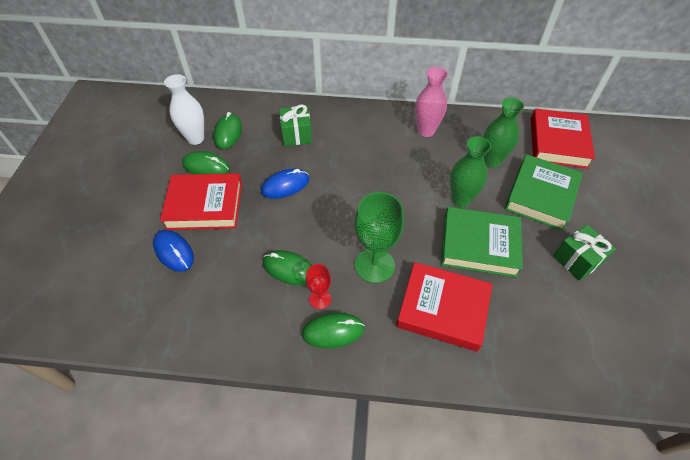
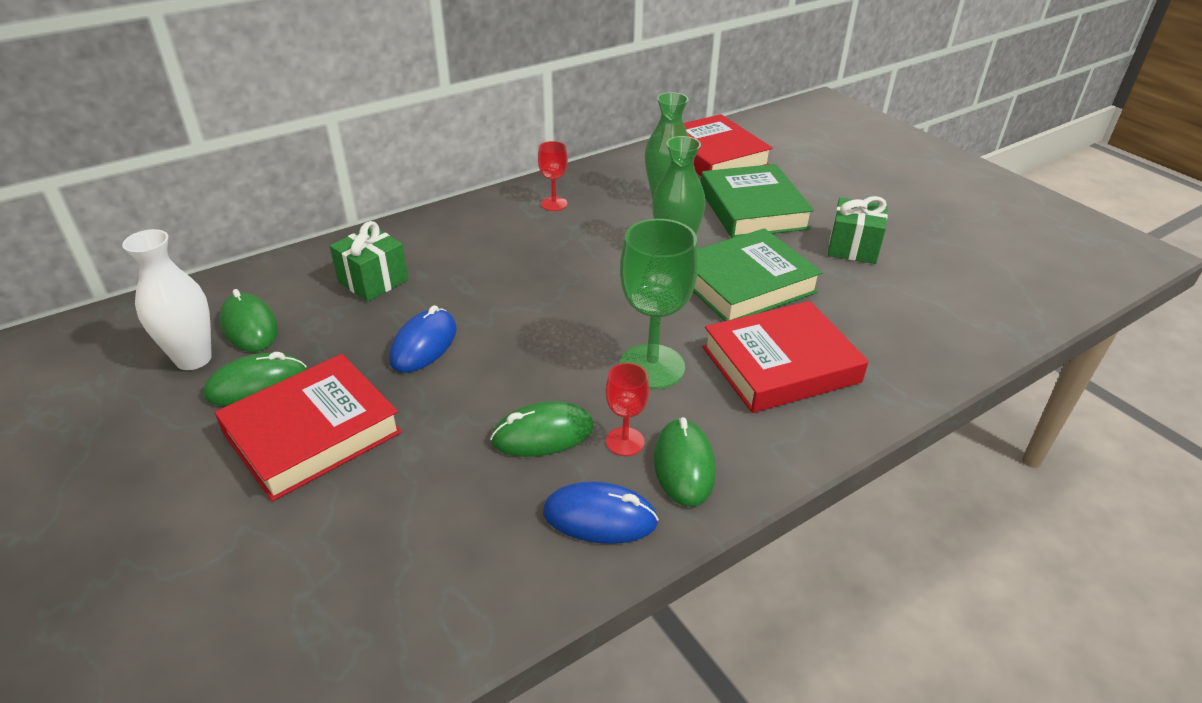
camera: 40 degrees left, 15 degrees down
blue mouse [153,230,194,272] -> blue mouse moved to [543,481,659,544]
green mouse [302,313,365,348] -> green mouse turned 45 degrees counterclockwise [654,417,716,507]
pink vase [415,67,448,137] -> red goblet [538,141,568,211]

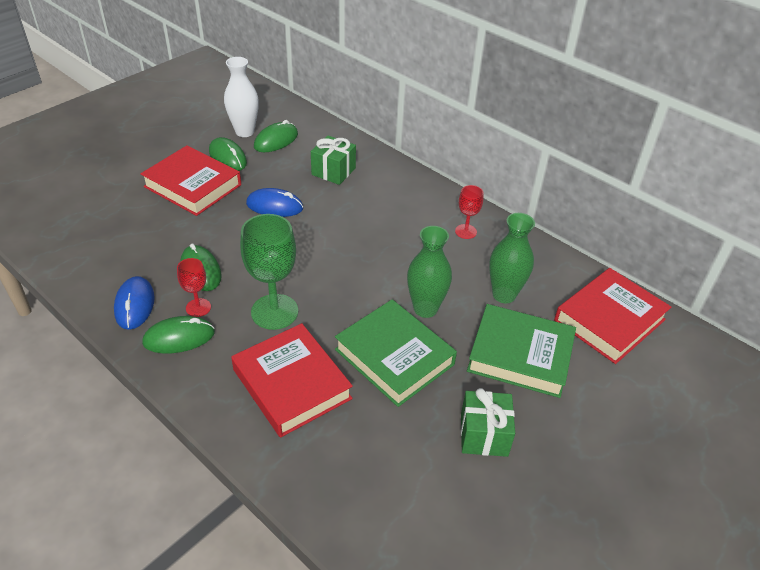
camera: 75 degrees right, 5 degrees up
green book [701,164,814,238] -> green book turned 45 degrees clockwise [467,304,576,398]

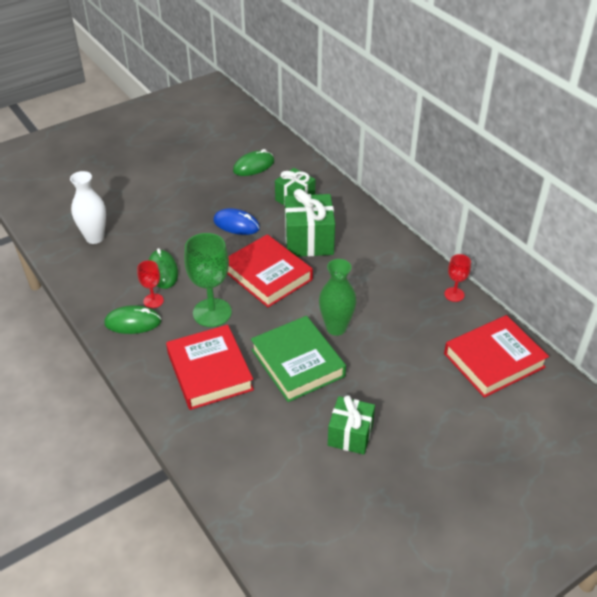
camera: 15 degrees right, 0 degrees up
blue mouse [114,276,155,330] -> none
red book [141,145,241,216] -> red book moved to [227,234,313,307]
green mouse [209,137,247,171] -> none
white vase [224,57,259,137] -> white vase moved to [70,171,106,244]
red goblet [455,185,483,239] -> red goblet moved to [444,254,471,302]
green book [467,304,576,398] -> none
green vase [489,213,535,303] -> none
none -> green gift [285,189,335,257]

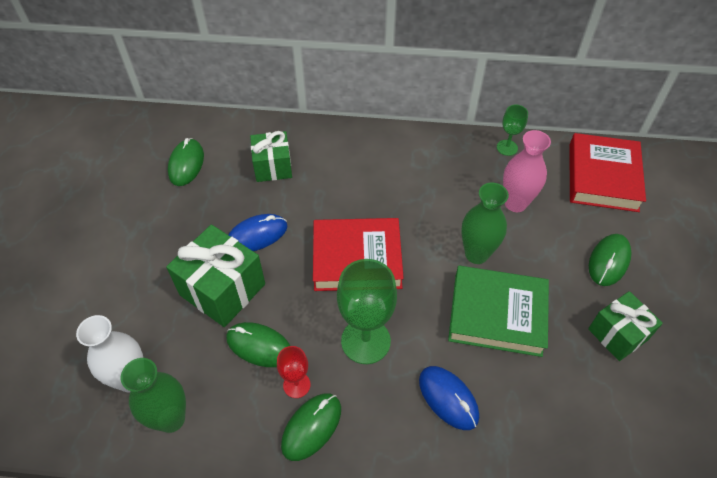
camera: 50 degrees left, 10 degrees up
red book [166,325,254,410] -> blue mouse [419,366,479,430]
green gift [285,189,335,257] -> green gift moved to [166,225,265,327]
red goblet [444,254,471,302] -> green goblet [497,105,528,156]
none -> green vase [121,358,186,433]
none -> pink vase [503,130,551,212]
none -> green mouse [589,234,631,286]

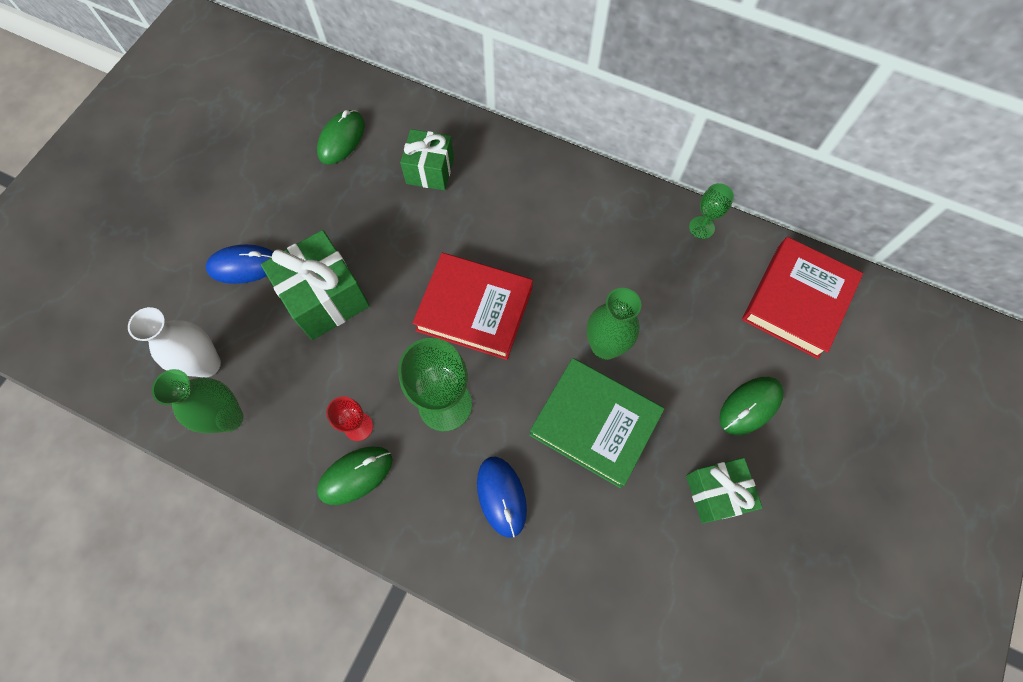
camera: 20 degrees right, 15 degrees up
green mouse [226,322,290,367] -> none
blue mouse [228,214,288,251] -> blue mouse moved to [205,244,273,284]
pink vase [503,130,551,212] -> none

